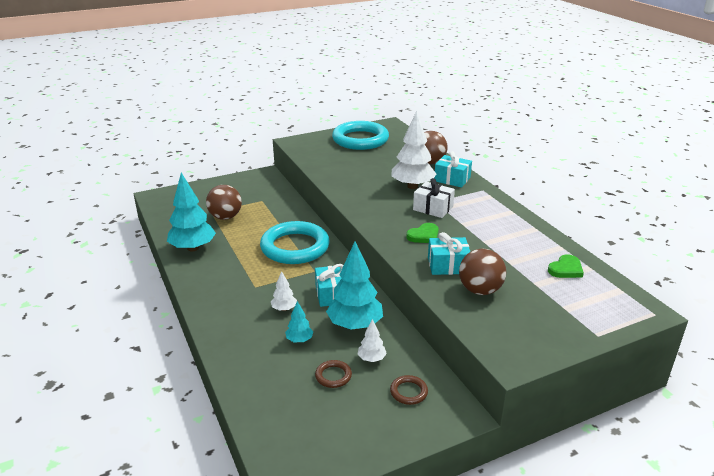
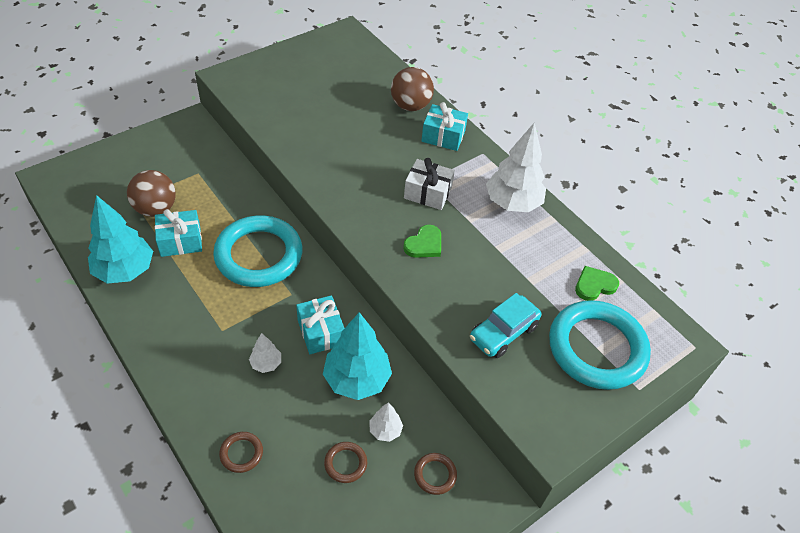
camera: 15 degrees left, 20 degrees up
turquoise tree [285,301,313,343] -> none
turquoise ring [332,121,389,150] -> turquoise ring moved to [549,300,651,390]
white tree [392,111,436,189] -> white tree moved to [486,122,546,212]
turquoise gift [428,232,470,275] -> turquoise gift moved to [155,209,202,257]
brown ball [459,249,506,295] -> turquoise car [470,293,541,358]
green heart [548,254,584,278] -> green heart turned 150 degrees counterclockwise [575,266,619,301]
none -> brown ring [219,432,263,473]

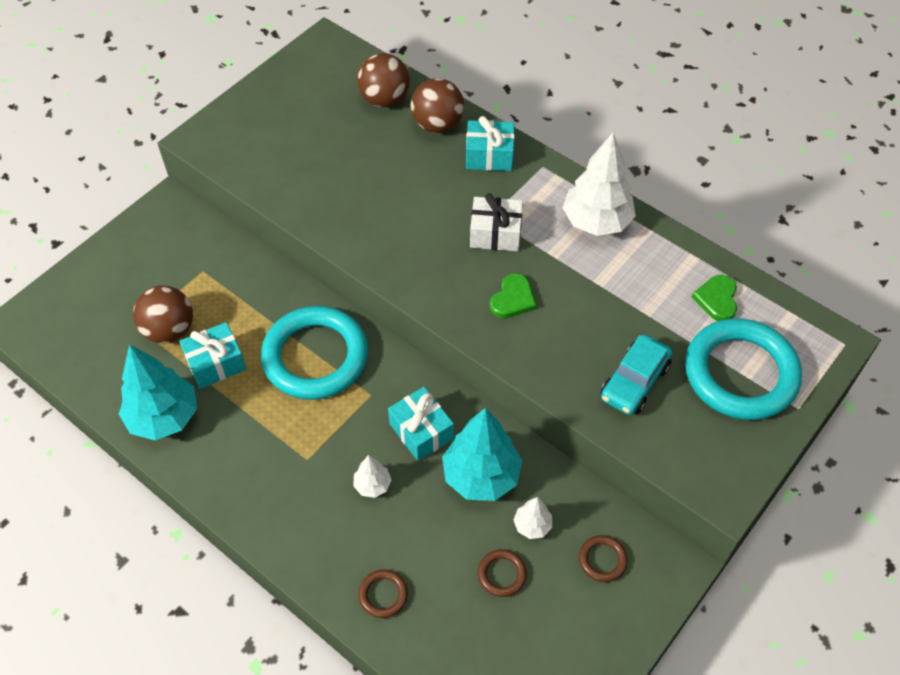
camera: 10 degrees left, 5 degrees up
green heart [575,266,619,301] -> green heart turned 45 degrees counterclockwise [692,275,737,321]
none -> brown ball [357,53,410,107]

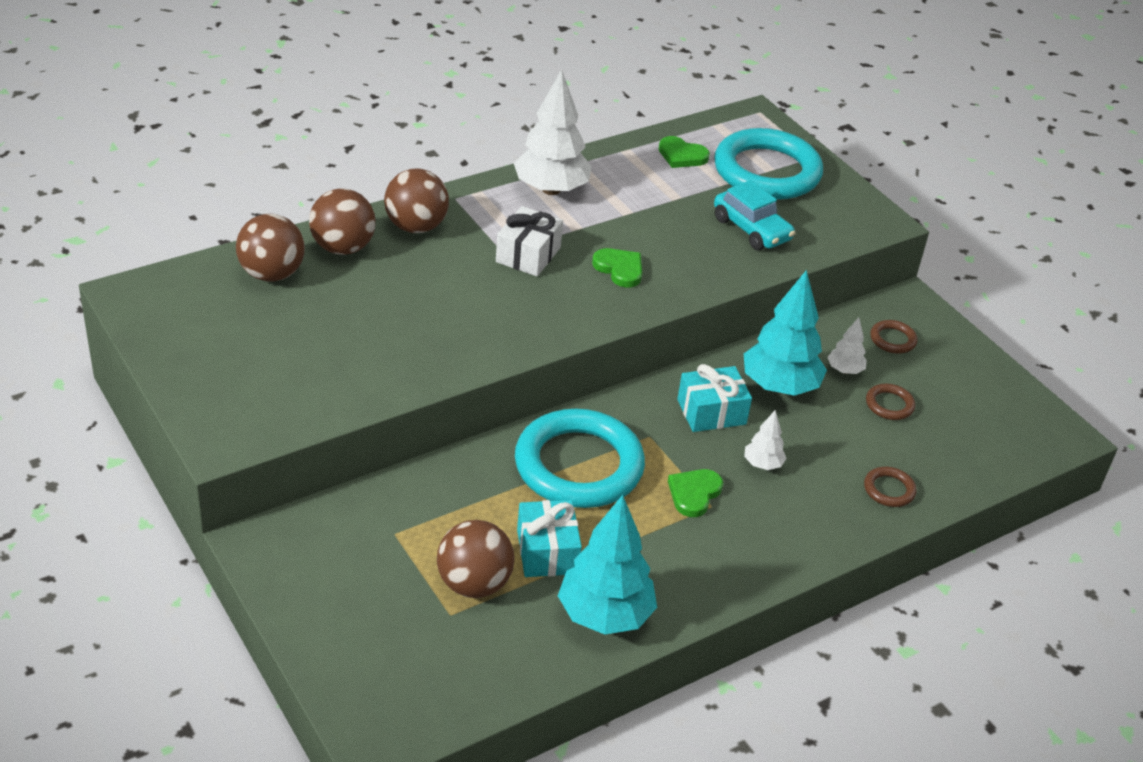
camera: 75 degrees left, 15 degrees down
turquoise gift [466,116,515,171] -> brown ball [384,169,449,233]
none -> green heart [668,469,723,517]

